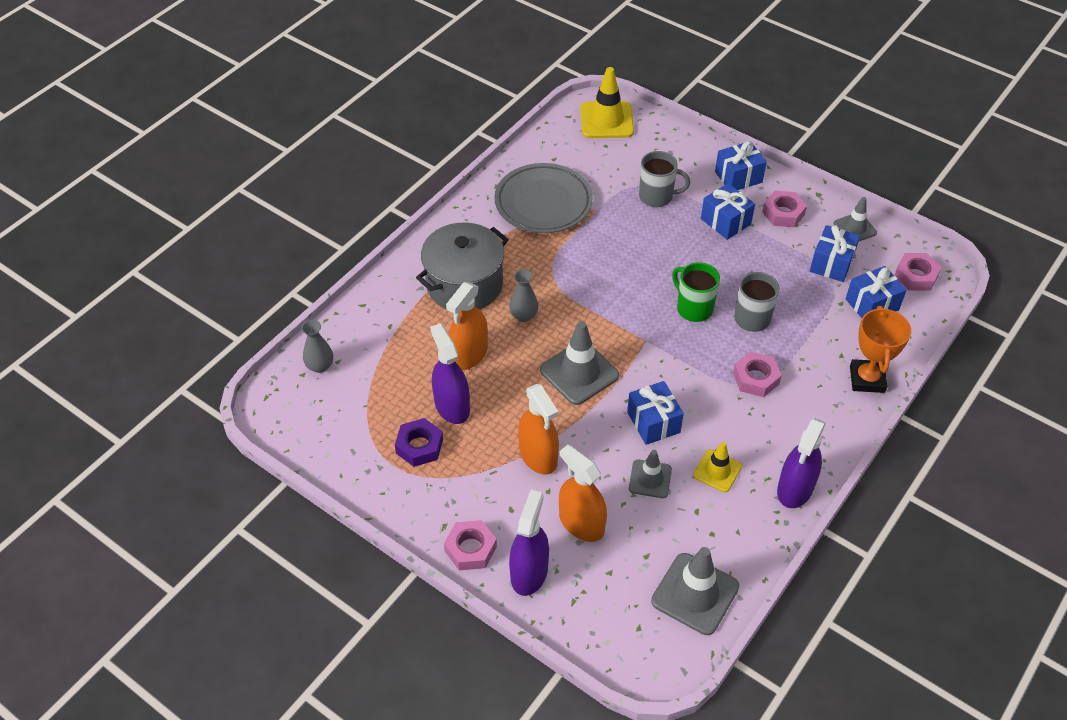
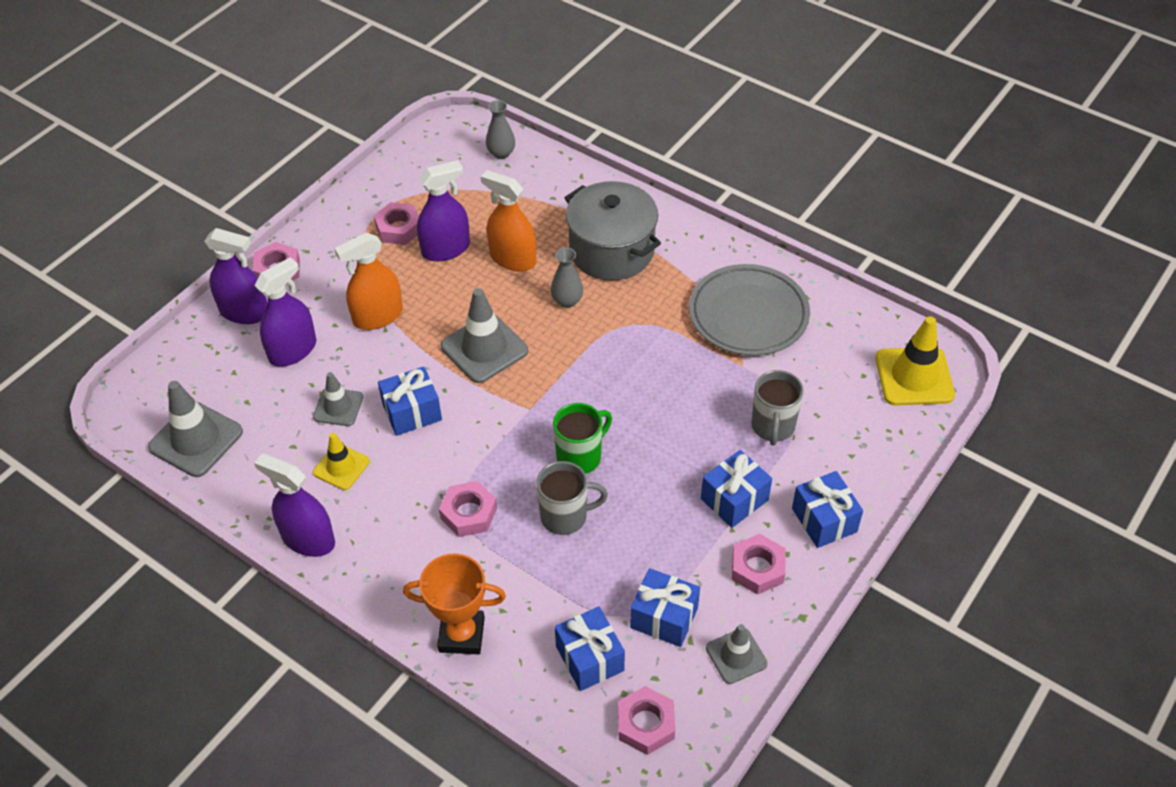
camera: 90 degrees right, 0 degrees up
purple nut [395,418,443,467] -> pink nut [374,202,419,245]
orange spray bottle [559,444,607,542] -> purple spray bottle [254,257,316,367]

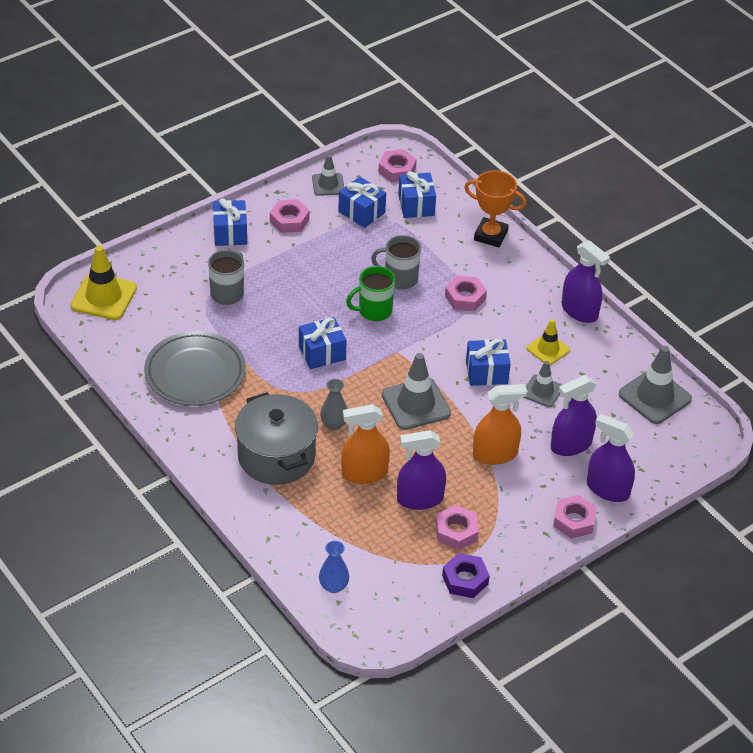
camera: 165 degrees left, 5 degrees down
orange spray bottle [480,170,536,272] -> orange spray bottle turned 120 degrees clockwise [341,404,390,484]
grey vase [486,100,515,159] -> blue vase [319,541,349,593]
blue gift [701,450,772,528] -> blue gift moved to [299,317,347,369]
none -> purple nut [442,553,490,598]

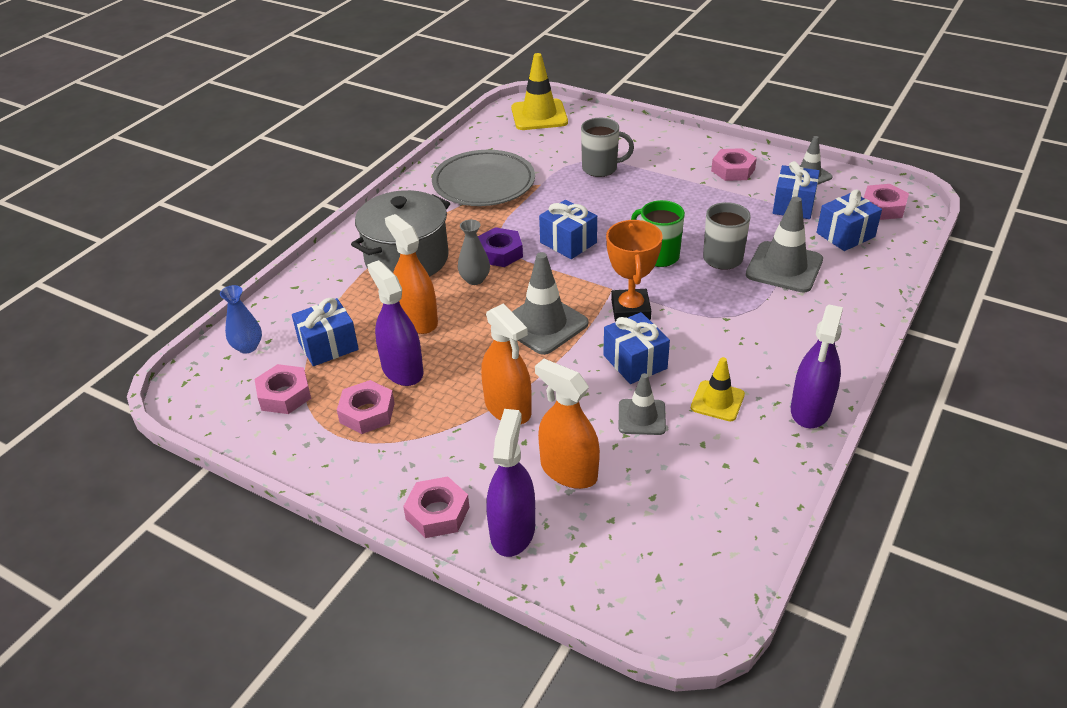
camera: 70 degrees right, 5 degrees down
blue gift [213,198,247,246] -> blue gift moved to [292,298,359,366]
purple nut [442,553,490,598] -> purple nut moved to [478,227,523,267]
pink nut [445,275,487,311] -> pink nut moved to [255,364,311,414]
orange trophy [464,170,526,247] -> orange trophy moved to [606,220,663,322]
purple spray bottle [551,375,597,456] -> orange spray bottle [535,359,600,489]
grey traffic cone [619,346,692,424] -> grey traffic cone moved to [746,196,823,293]

